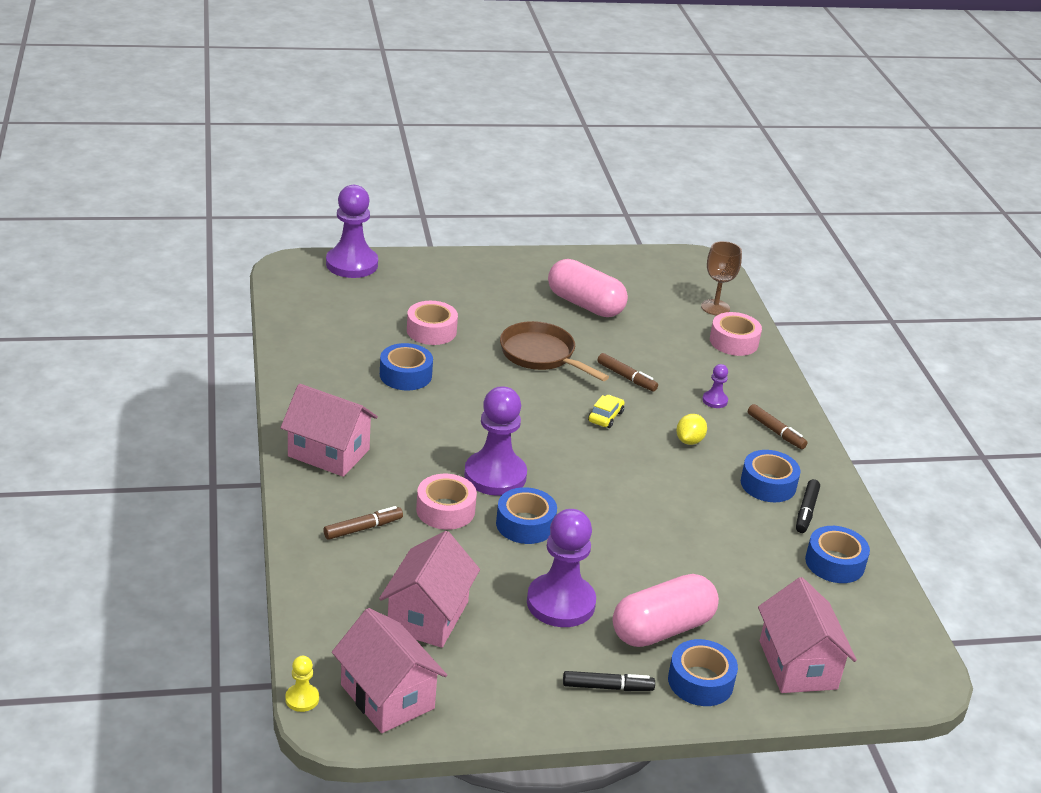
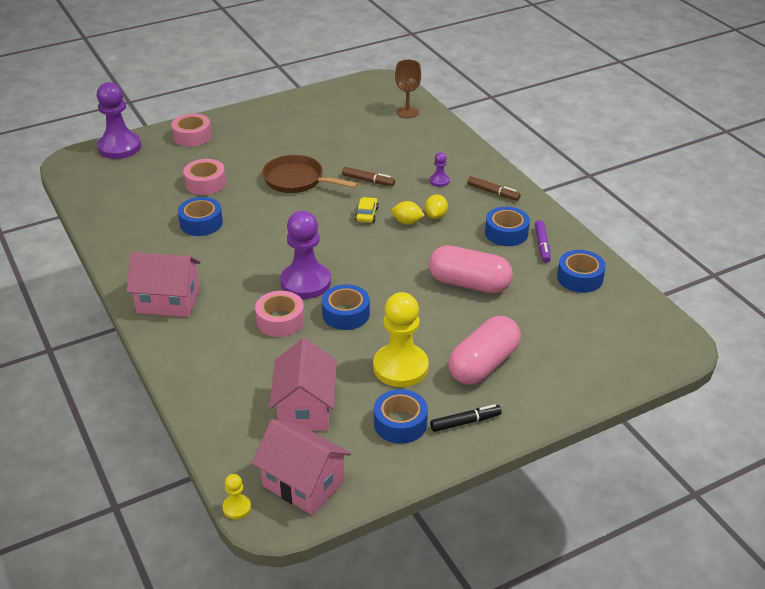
camera: 15 degrees left, 5 degrees up
brown marker [323,506,403,540] -> none
purple pawn [527,509,596,627] -> yellow pawn [373,292,429,387]
pink capsule [548,259,628,317] -> pink capsule moved to [429,245,513,293]
blue tape [668,639,738,706] -> blue tape moved to [374,389,428,444]
pink tape [710,312,762,356] -> pink tape moved to [172,114,212,147]
pink house [758,577,857,693] -> none
black marker [796,479,820,533] -> purple marker [535,220,551,263]
none -> yellow lemon [392,201,425,225]

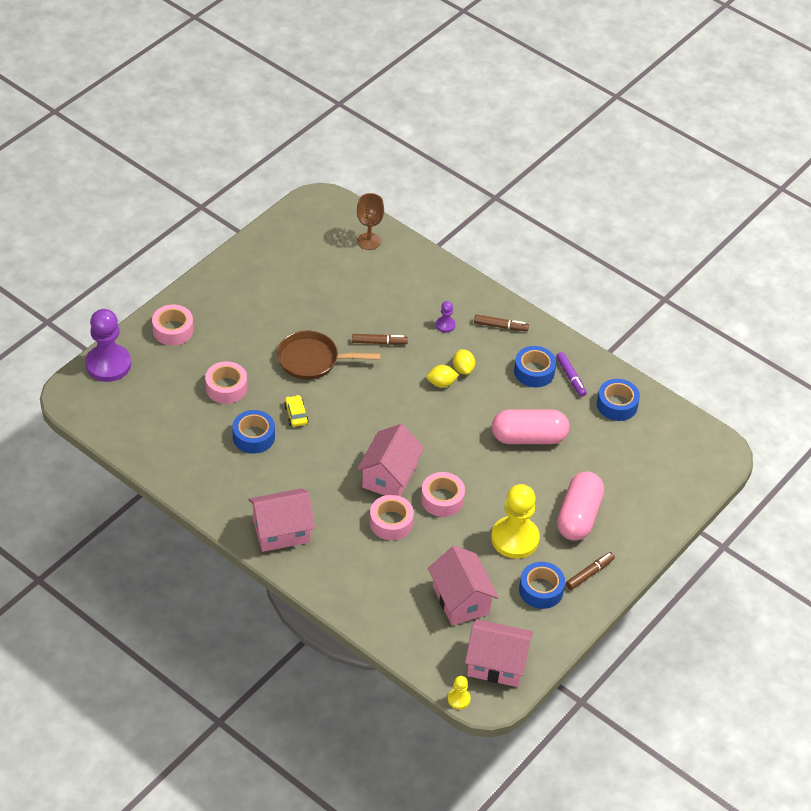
camera: 25 degrees left, 10 degrees up
purple pawn [280,211,331,299] -> pink house [357,424,424,496]
blue tape [322,284,370,330] -> pink tape [421,472,465,517]
yellow car [355,197,379,223] -> yellow car moved to [284,395,309,427]
black marker [430,404,502,432] -> brown marker [566,552,615,590]

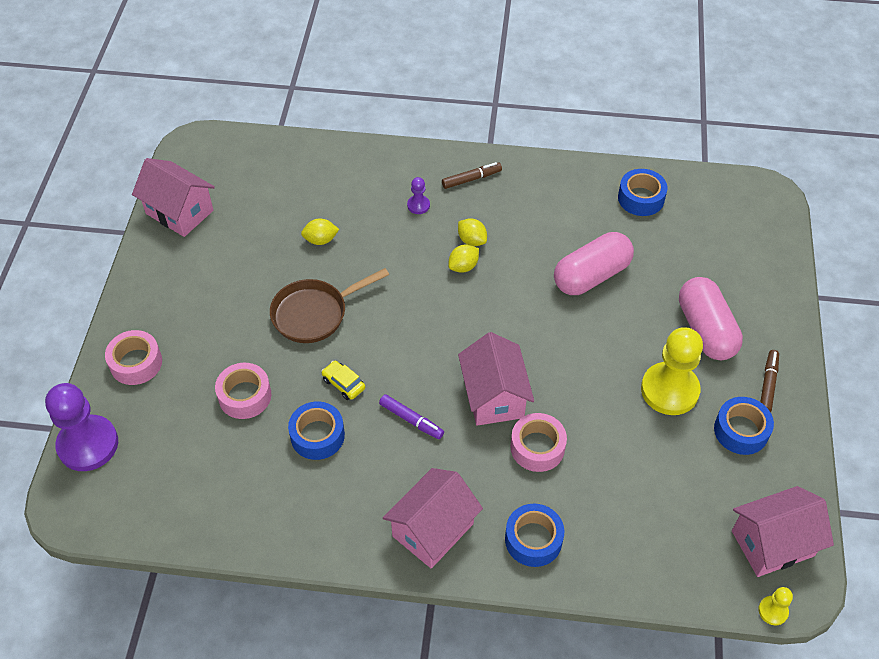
camera: 30 degrees left, 5 degrees up
brown marker [352,334,408,345] -> none
brown goblet [357,193,384,250] -> none
pink tape [421,472,465,517] -> none
pink house [428,546,499,626] -> pink house moved to [132,158,215,237]
blue tape [514,346,556,387] -> blue tape moved to [505,504,564,567]
purple marker [556,352,587,397] -> purple marker moved to [379,394,444,439]
none -> yellow lemon [301,218,339,245]

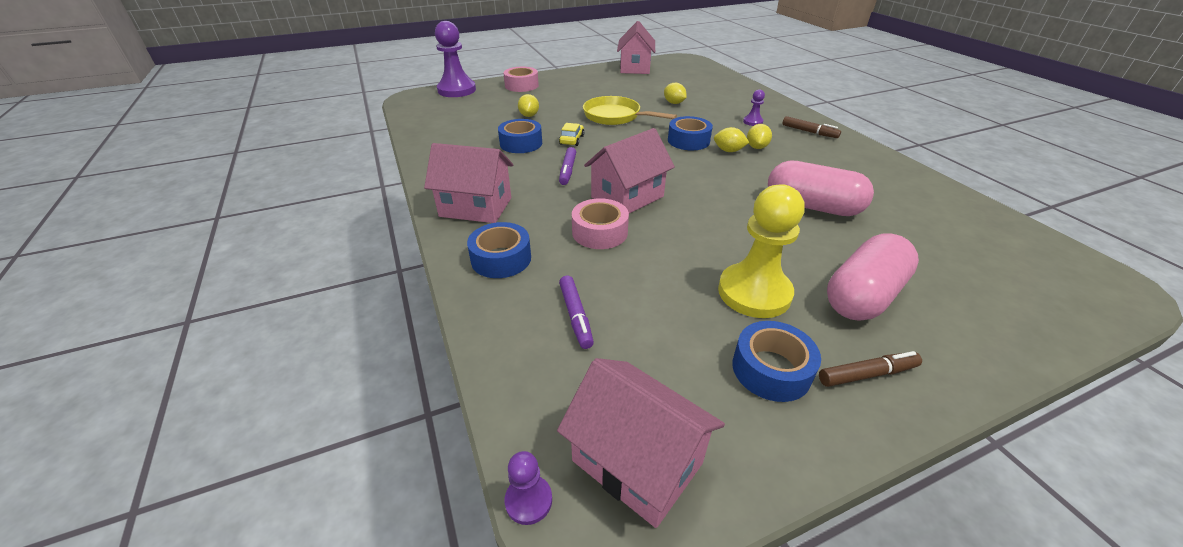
camera: 60 degrees right, 15 degrees down
pink tape [215,363,271,419] -> yellow lemon [518,94,539,117]
brown pan [270,268,389,343] -> yellow pan [583,96,677,125]
blue tape [618,169,668,216] -> blue tape moved to [668,116,713,150]
yellow pawn [758,587,793,625] -> purple pawn [505,451,552,525]
none -> purple marker [559,276,594,349]

